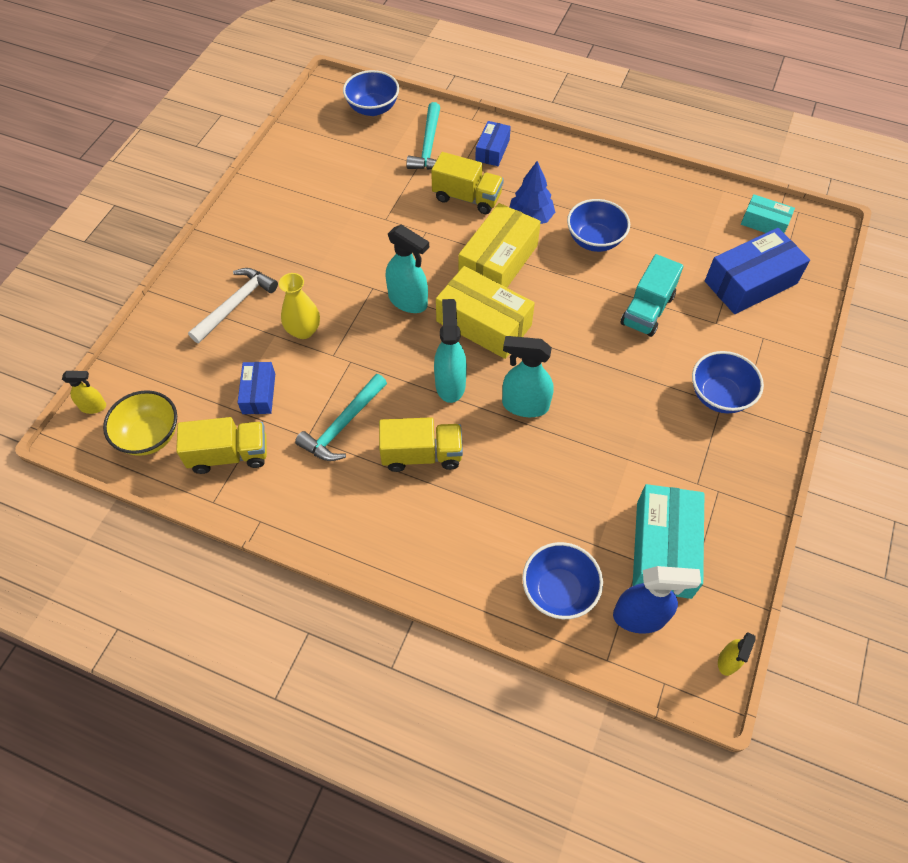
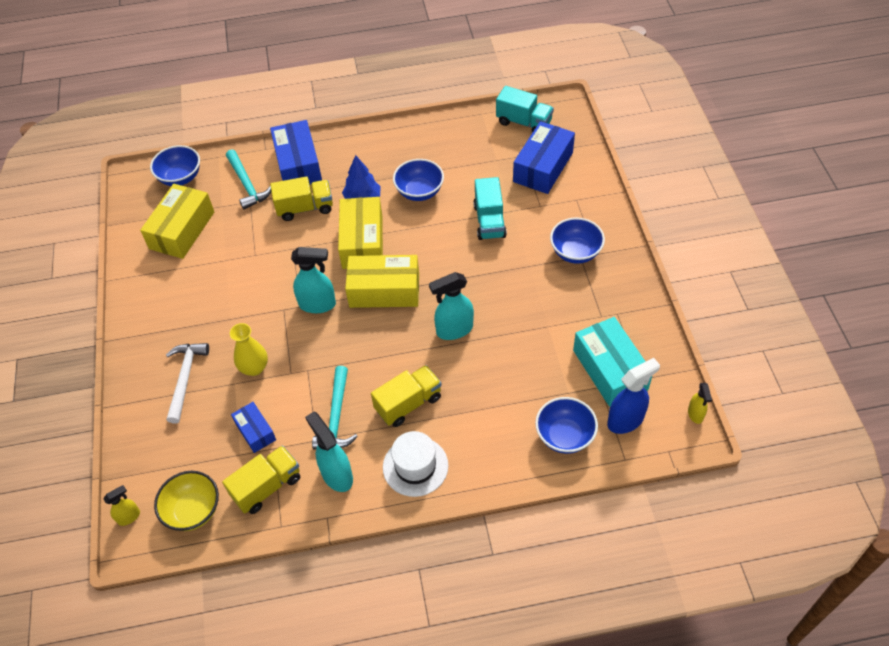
camera: 30 degrees left, 5 degrees down
turquoise spray bottle [434,299,467,403] -> turquoise spray bottle moved to [305,412,353,492]
blue box [475,121,511,166] -> blue box [270,120,322,185], size x1.81
turquoise box [741,194,795,233] -> turquoise truck [496,86,554,133]
none -> yellow box [140,184,214,259]
none -> white hat [383,431,448,497]

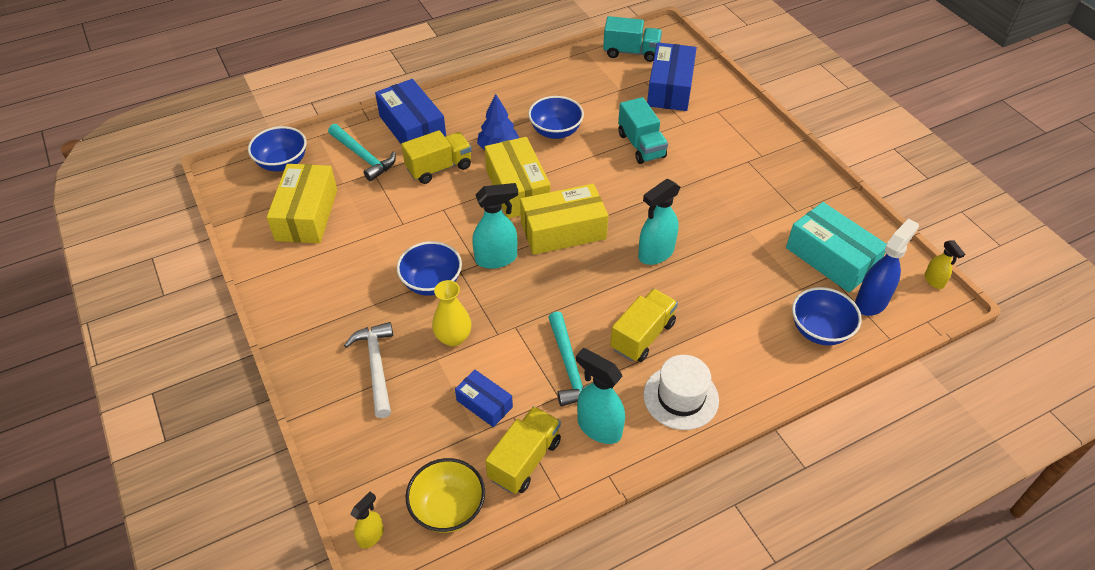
camera: 20 degrees left, 5 degrees down
blue bowl [550,217,605,264] -> blue bowl moved to [397,241,462,296]

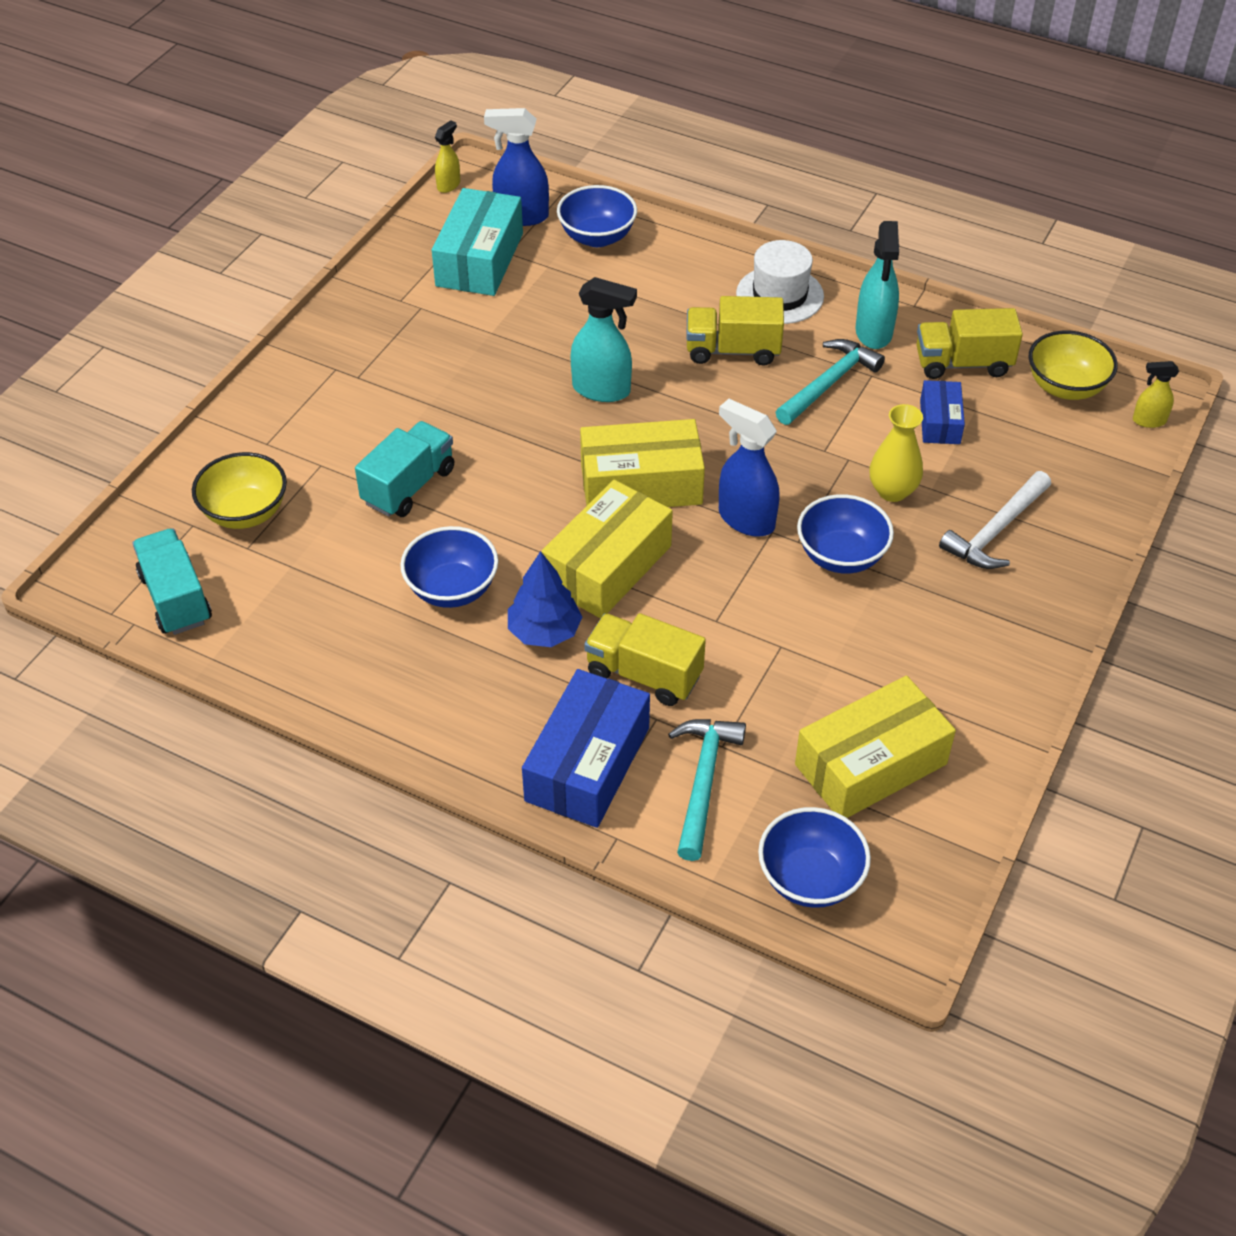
camera: 125 degrees left, 0 degrees up
turquoise spray bottle [472,183,518,269] -> blue spray bottle [719,399,780,537]
yellow box [520,184,608,255] -> yellow box turned 45 degrees counterclockwise [580,419,705,507]
blue box [647,43,697,111] -> yellow bowl [192,452,287,529]

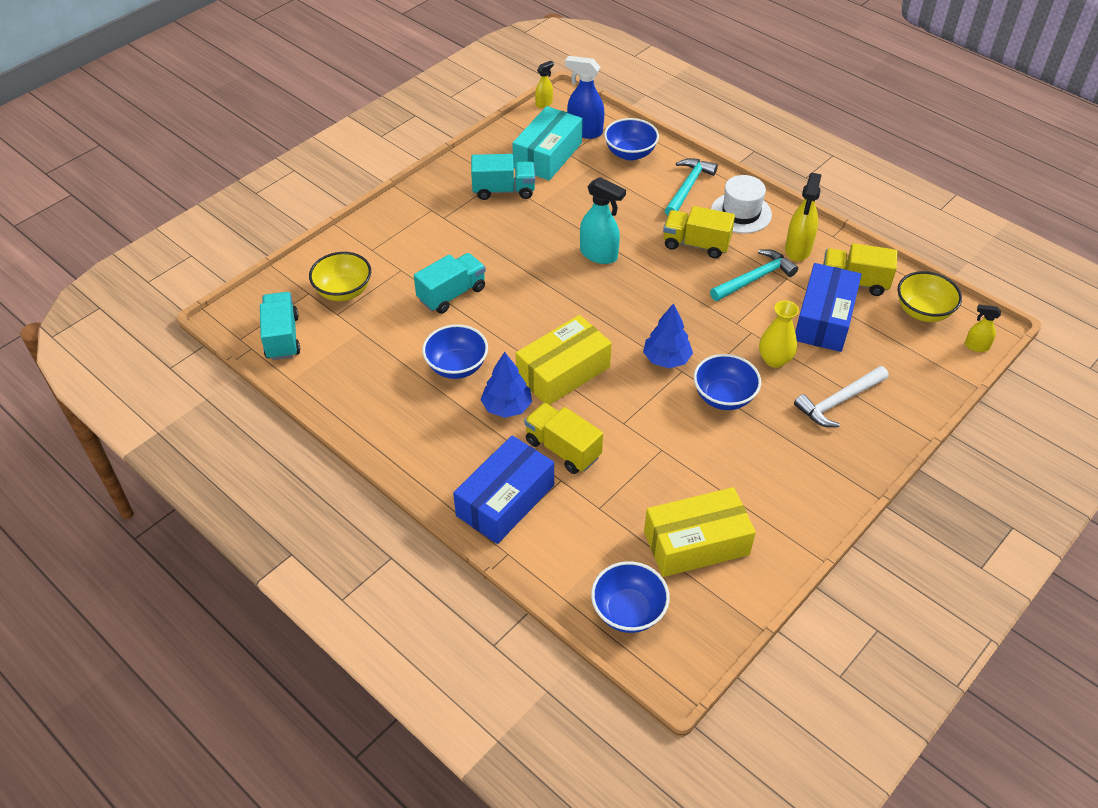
camera: 15 degrees right, 0 degrees up
yellow box [580,419,705,507] -> none
turquoise hammer [668,719,746,861] -> turquoise hammer moved to [665,158,718,216]
blue spray bottle [719,399,780,537] -> blue tree [643,303,693,368]
turquoise spray bottle [856,221,899,349] -> yellow spray bottle [785,173,822,261]
blue box [920,380,965,444] -> blue box [795,263,862,352], size x1.81
none -> turquoise truck [471,154,535,200]

